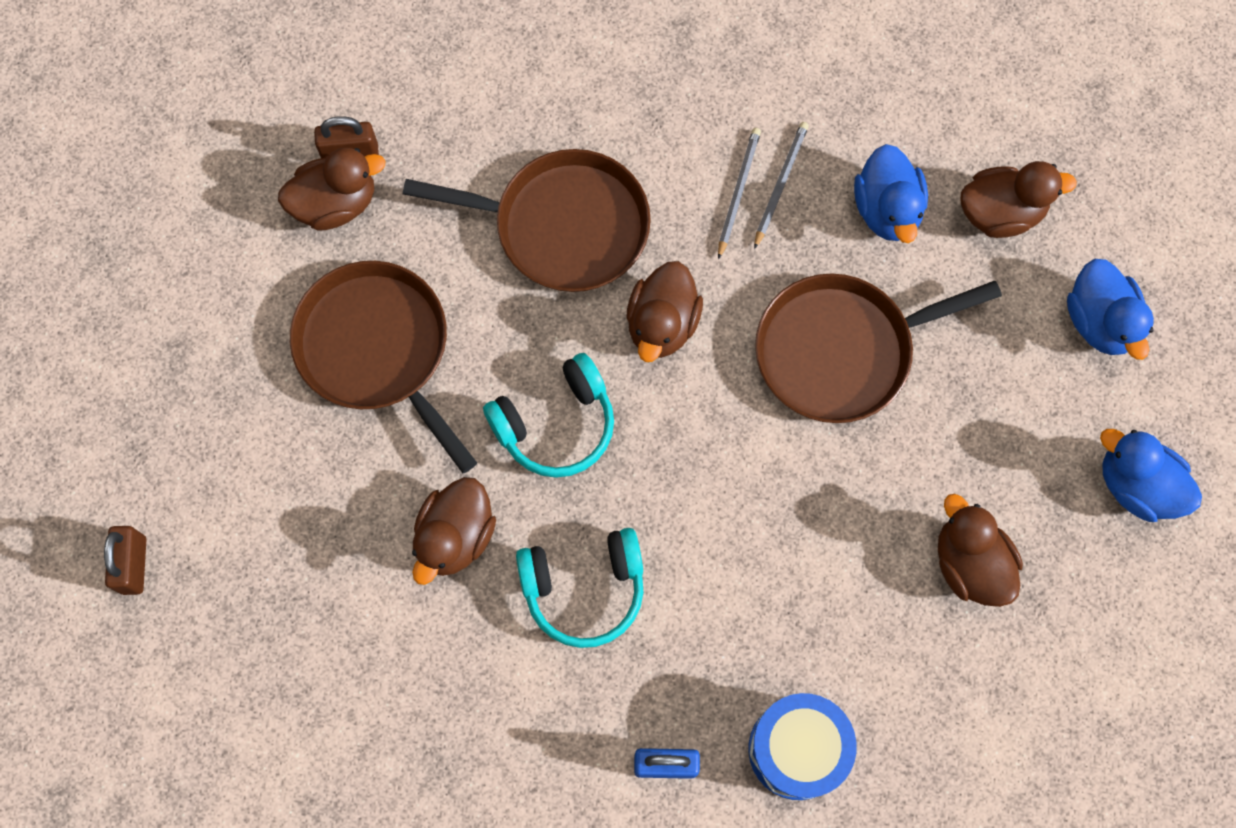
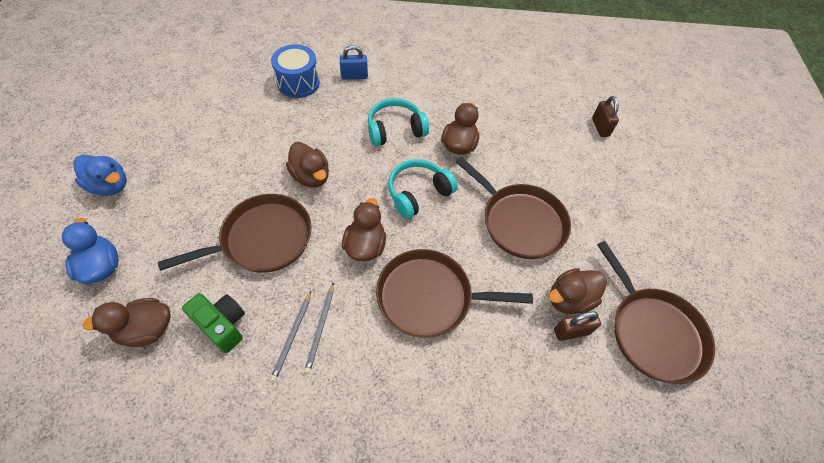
camera: 170 degrees right, 15 degrees down
blue duck [854,144,928,243] -> green camera [182,293,245,353]
brown duck [938,494,1023,607] -> brown duck moved to [286,142,329,188]
none -> brown pan [597,241,715,384]

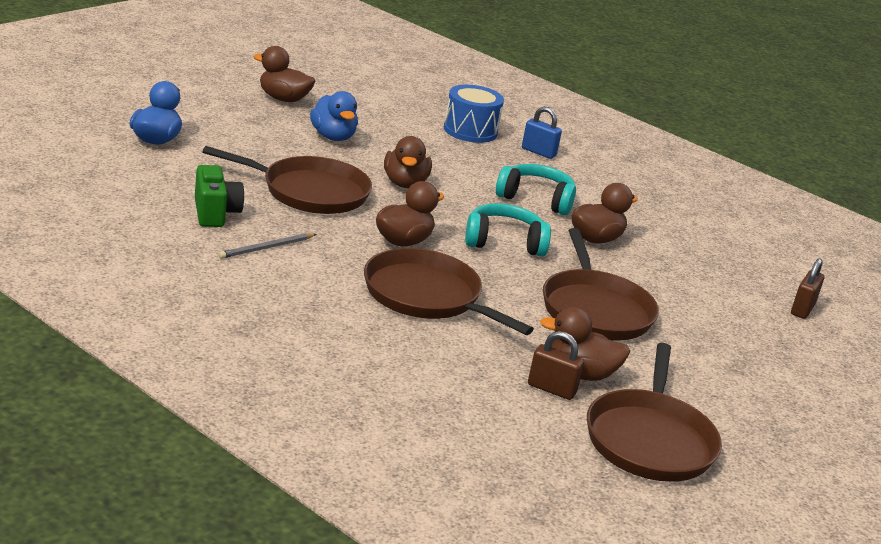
camera: 35 degrees right, 30 degrees down
blue duck [73,155,127,196] -> blue duck moved to [310,91,358,141]
brown duck [82,298,171,347] -> brown duck moved to [254,46,315,102]
grey pencil [304,283,334,374] -> none

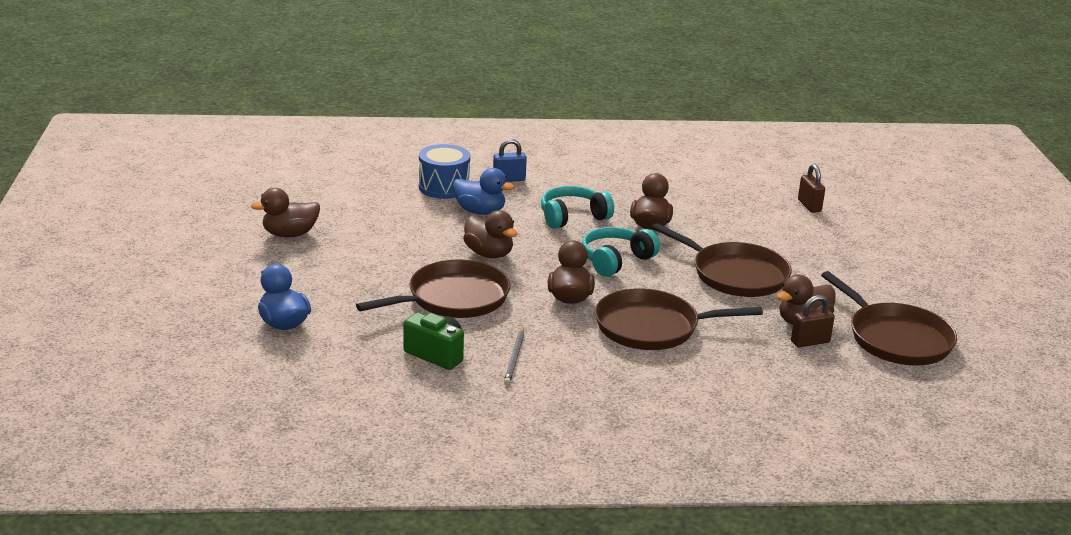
camera: 40 degrees left, 0 degrees up
blue duck [310,91,358,141] -> blue duck moved to [453,168,515,215]

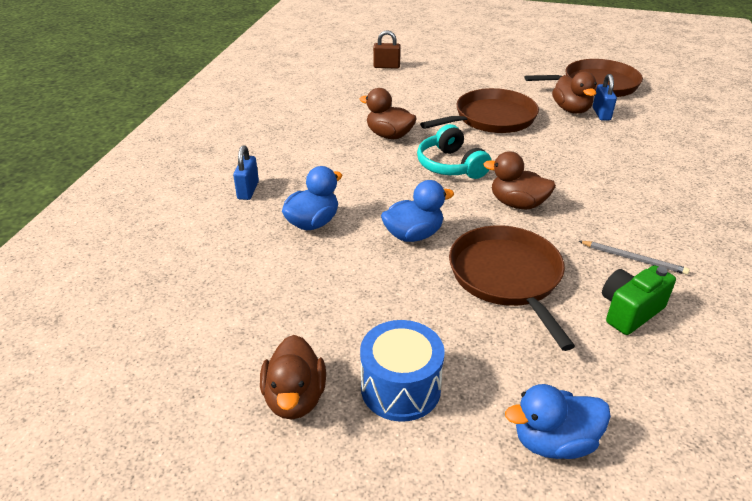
camera: 70 degrees left, 10 degrees up
blue drum [419,144,470,199] -> blue drum moved to [360,320,445,422]
brown duck [463,210,518,258] -> blue duck [381,180,454,242]
turquoise headphones [541,186,614,229] -> none
brown pan [595,288,763,350] -> none
brown padlock [791,295,835,347] -> blue padlock [593,74,617,120]

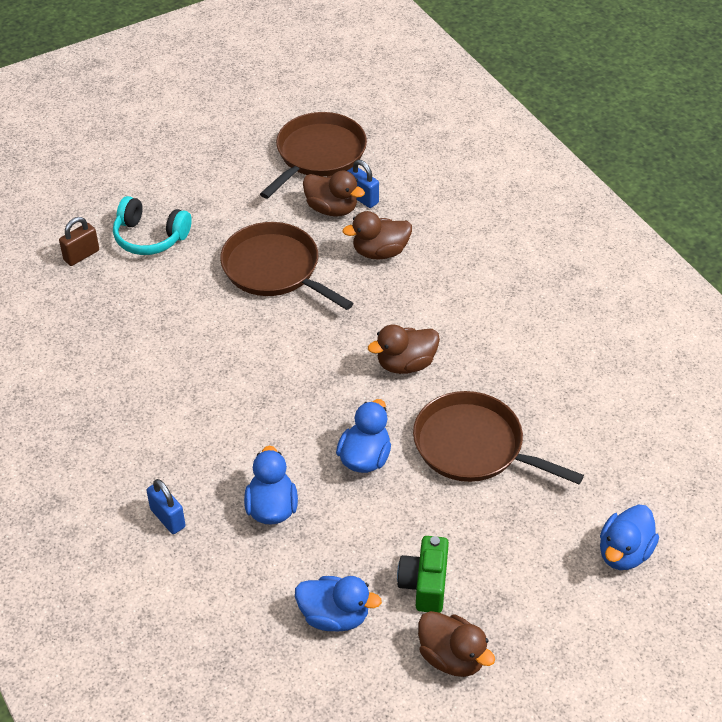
camera: 45 degrees left, 10 degrees up
brown duck [360,88,417,139] -> brown duck moved to [342,211,412,260]
blue drum [360,320,445,422] -> none
turquoise headphones [417,124,492,179] -> turquoise headphones moved to [113,196,192,255]
brown pan [420,88,539,133] -> brown pan turned 60 degrees counterclockwise [220,222,354,310]
grey pencil [579,241,690,275] -> none
green camera [602,265,676,335] -> green camera moved to [397,536,449,613]
none -> blue duck [295,576,382,632]

